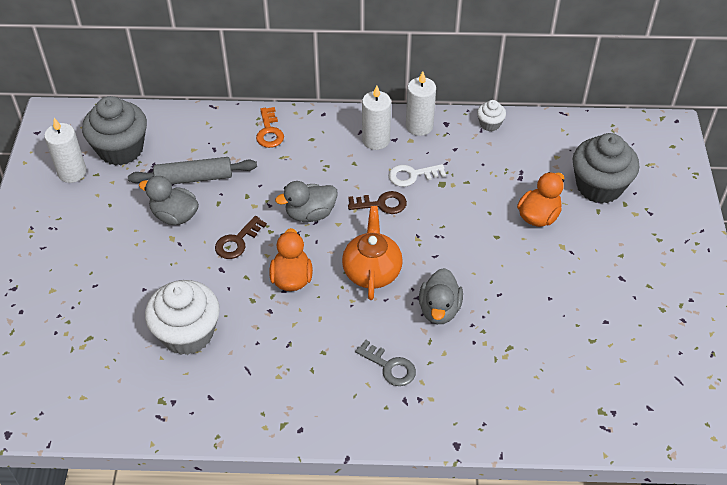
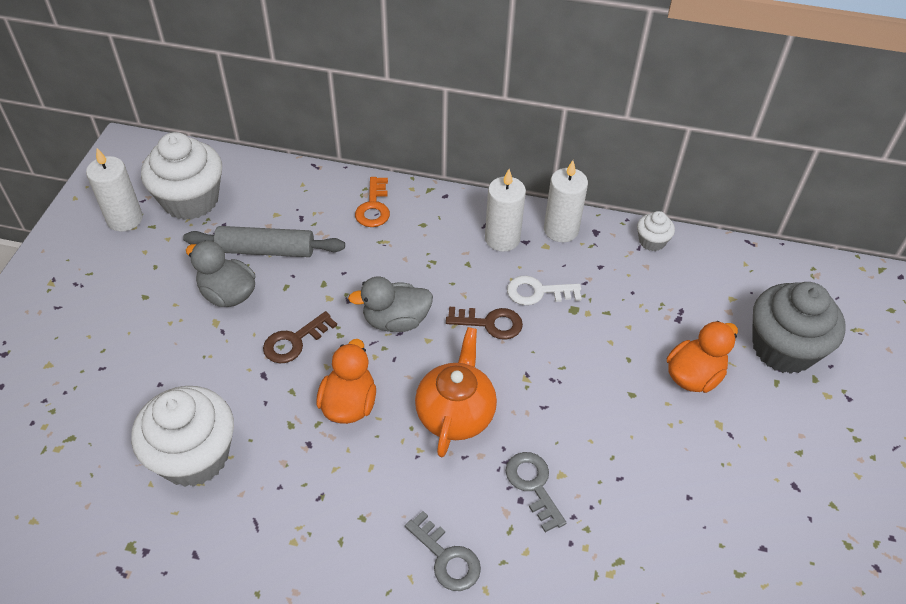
camera: 10 degrees right, 0 degrees up
grey cupcake [82,96,147,166] -> white cupcake [141,132,222,220]
grey duck [419,268,463,324] -> grey key [506,452,566,532]

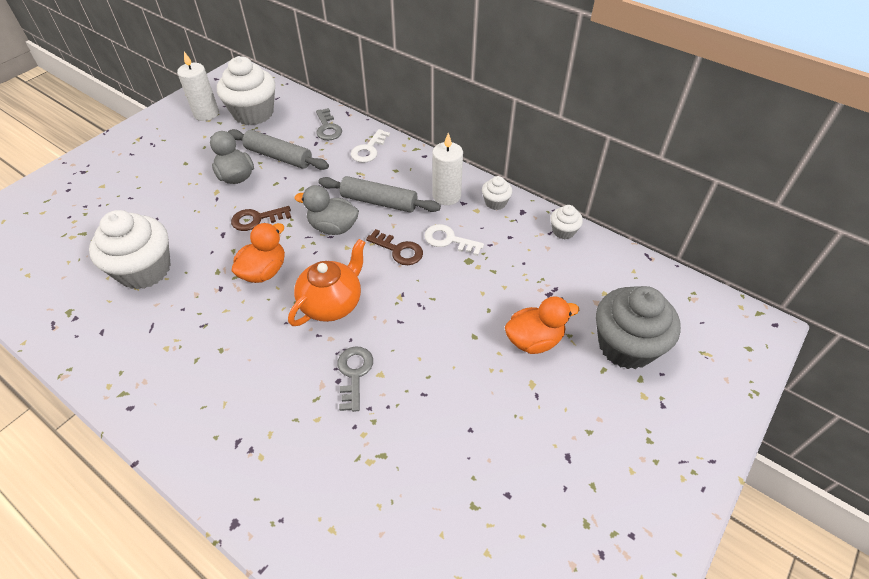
camera: 25 degrees right, 0 degrees up
orange key [355,177,390,227] -> white key [351,129,390,163]
grey key [405,511,481,591] -> grey key moved to [316,108,342,140]
white candle [544,160,588,242] -> white cupcake [482,176,512,210]
none -> grey rolling pin [318,176,441,213]

